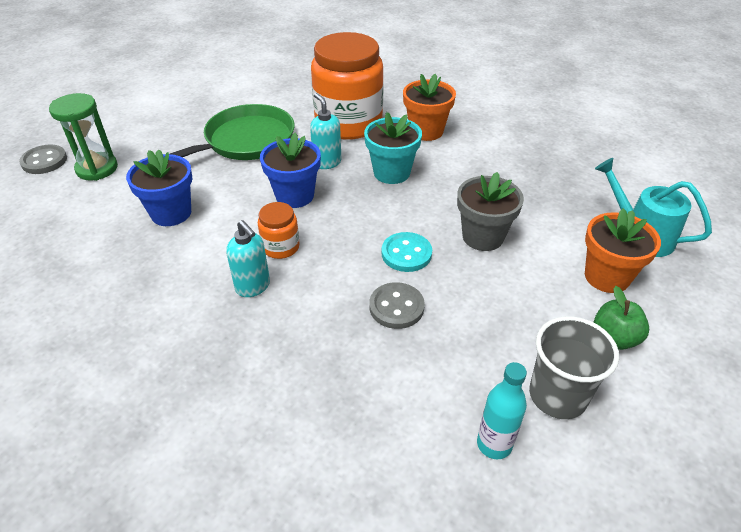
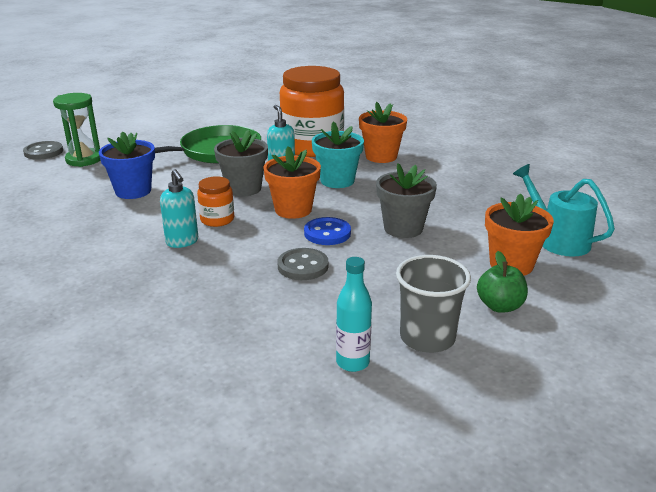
camera: 10 degrees right, 15 degrees down
blue flower pot [260,133,321,208] -> grey flower pot [214,129,268,197]
turquoise button [382,232,432,272] -> blue button [304,217,351,245]
none -> orange flower pot [263,146,321,219]

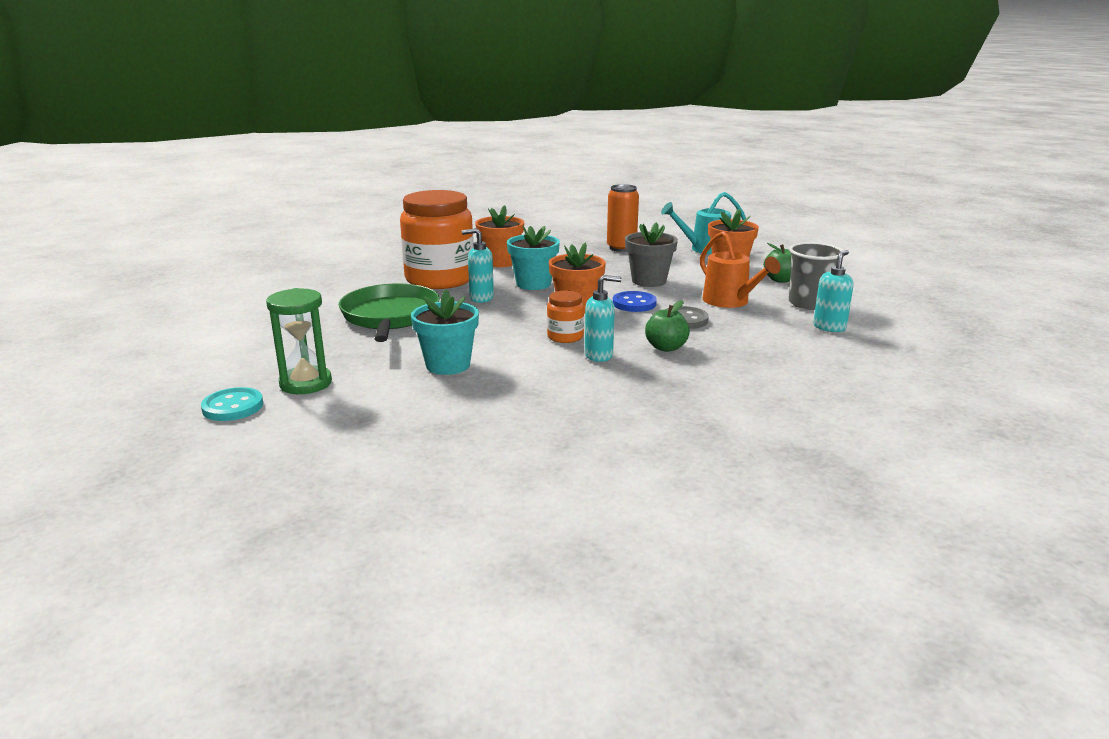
camera: 65 degrees left, 5 degrees down
grey button [23,141,63,160] -> turquoise button [201,387,263,421]
blue flower pot [99,131,155,199] -> turquoise flower pot [411,289,479,375]
grey flower pot [214,129,268,197] -> none
turquoise bottle [336,257,372,372] -> turquoise soap dispenser [813,250,854,332]
none -> orange can [607,184,639,252]
none -> green apple [645,300,690,352]
none -> orange watering can [700,231,781,308]

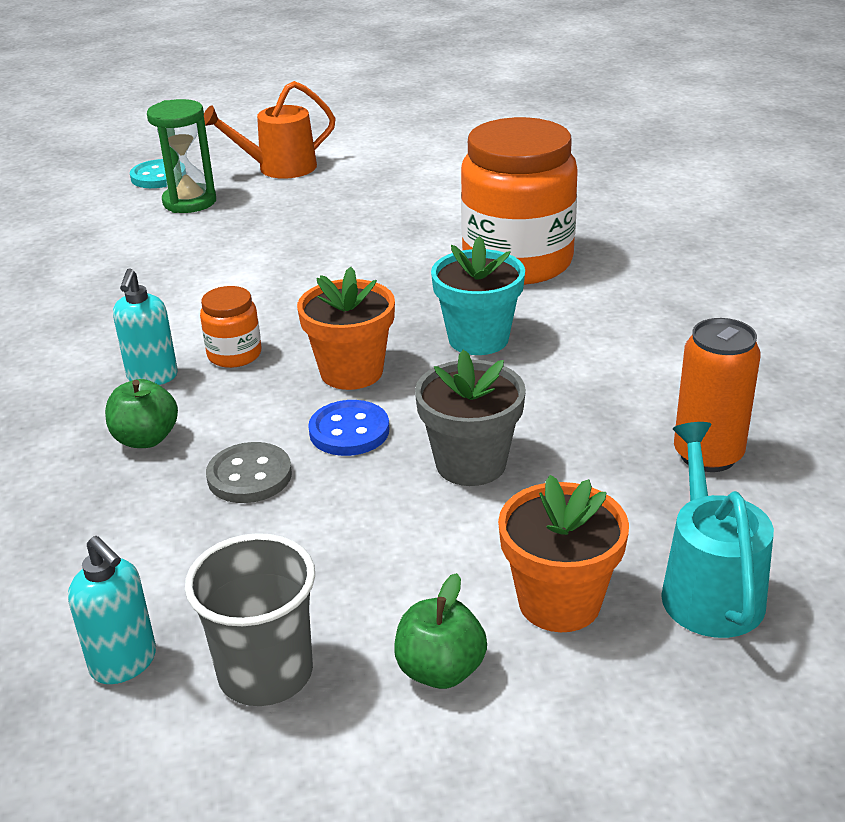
camera: 100 degrees right, 10 degrees up
green pan [339,284,440,342] -> none
turquoise flower pot [411,289,479,375] -> none
turquoise soap dispenser [462,228,494,303] -> none
orange flower pot [475,205,524,267] -> none
orange watering can [700,231,781,308] -> orange watering can moved to [204,81,336,179]

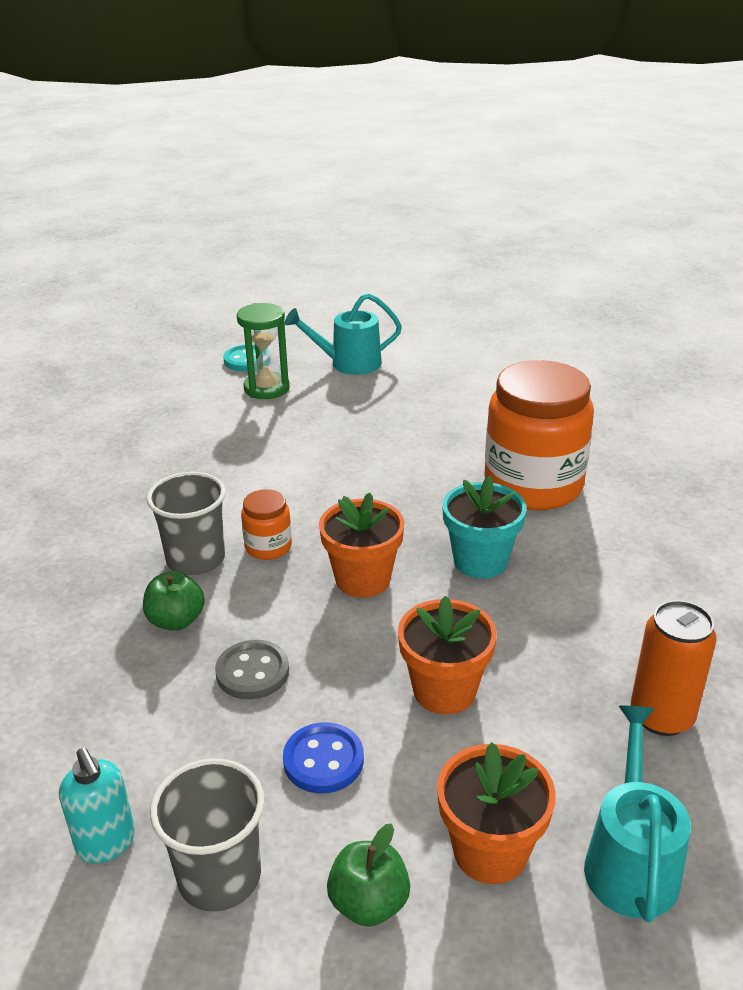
camera: 10 degrees right, 0 degrees up
turquoise soap dispenser [113,268,178,385] -> grey cup [147,472,226,575]
orange watering can [204,81,336,179] -> turquoise watering can [285,293,402,375]
blue button [308,400,389,456] -> blue button moved to [283,722,364,793]
grey flower pot [415,350,526,486] -> orange flower pot [398,596,497,715]

